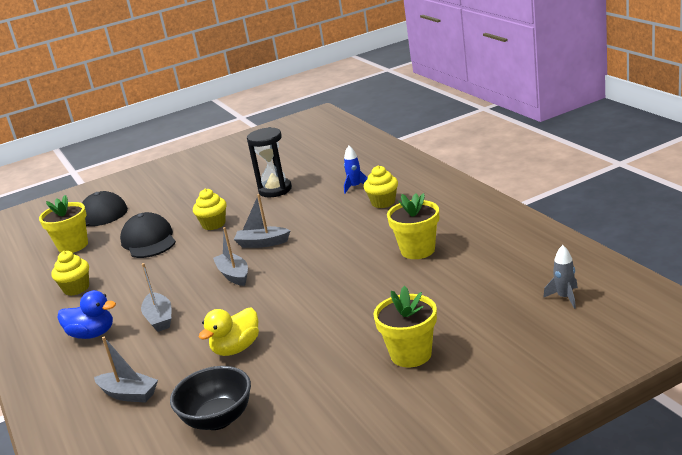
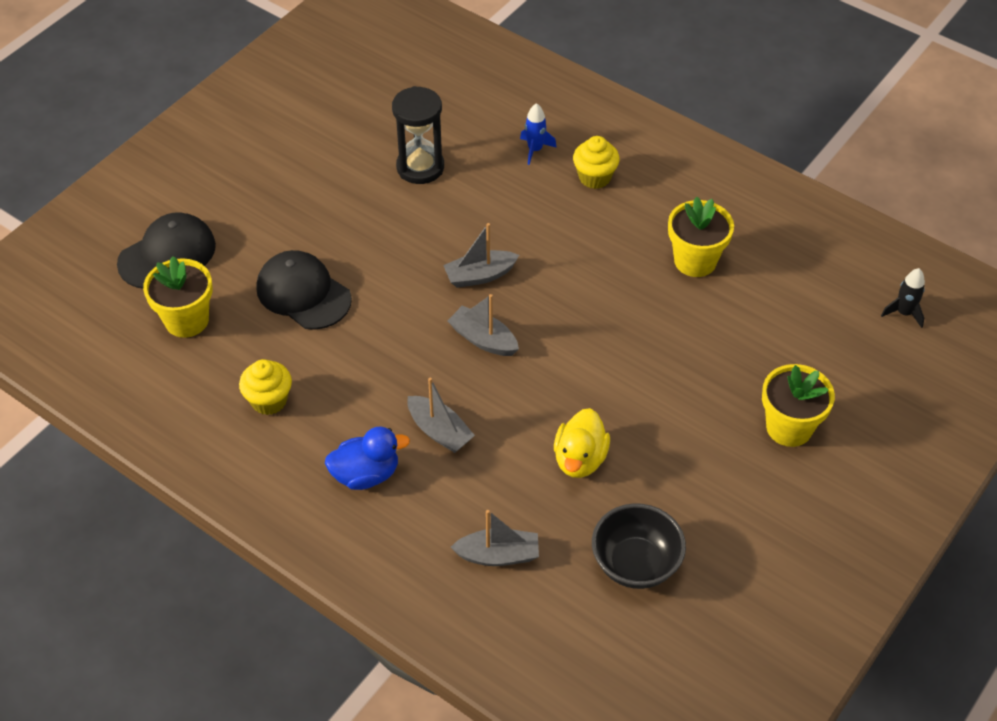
camera: 30 degrees left, 25 degrees up
yellow cupcake [193,188,227,230] -> none
grey rocket [543,245,578,309] -> black rocket [881,268,925,328]

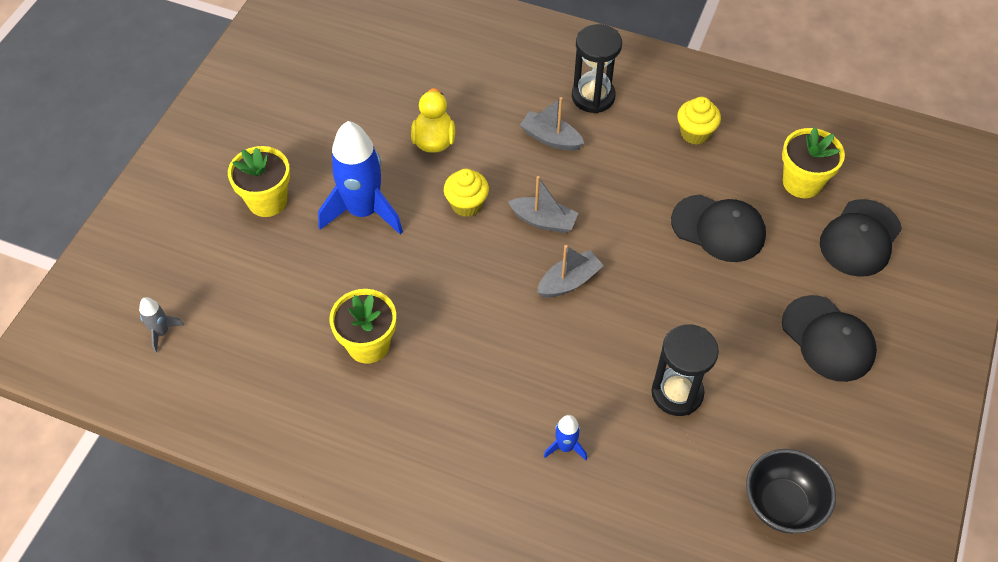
camera: 165 degrees right, 5 degrees up
blue duck [325,427,410,490] -> black hourglass [572,24,622,113]
grey boat [451,510,539,566] -> none
yellow cupcake [573,136,620,189] -> yellow cupcake moved to [444,169,489,217]
black bowl [592,503,686,589] -> black bowl moved to [746,449,836,533]
black rocket [881,268,925,328] -> grey rocket [139,297,184,353]
none -> blue rocket [318,121,403,235]
none -> black cap [782,295,877,382]

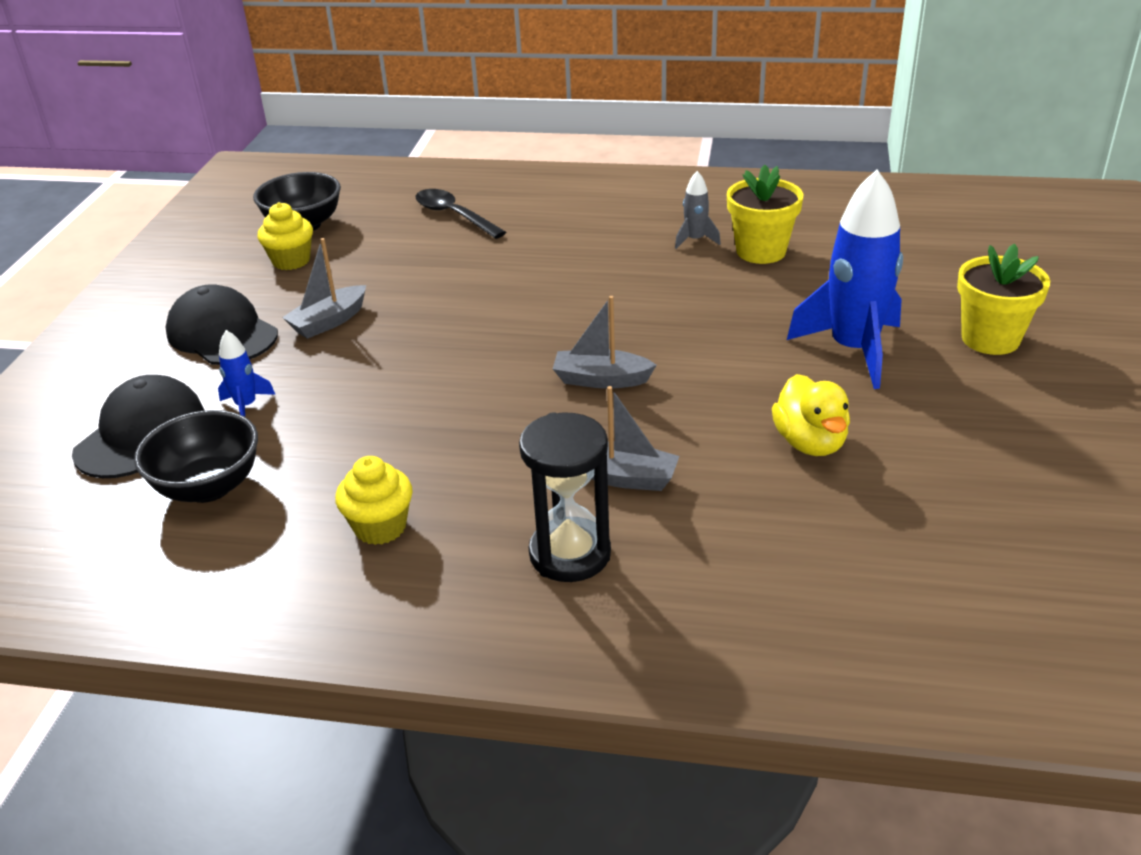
camera: 170 degrees right, 20 degrees down
grey rocket [139,297,184,353] -> grey rocket moved to [675,171,721,249]
yellow cupcake [444,169,489,217] -> yellow cupcake moved to [257,202,313,270]
grey boat [537,245,604,298] -> grey boat moved to [282,238,366,339]
blue rocket [544,415,587,460] -> blue rocket moved to [218,330,276,417]
black hourglass [651,324,719,416] -> none
black cap [671,194,766,262] -> none
yellow flower pot [782,127,845,198] -> black bowl [134,410,258,503]
none -> black spoon [416,189,506,239]

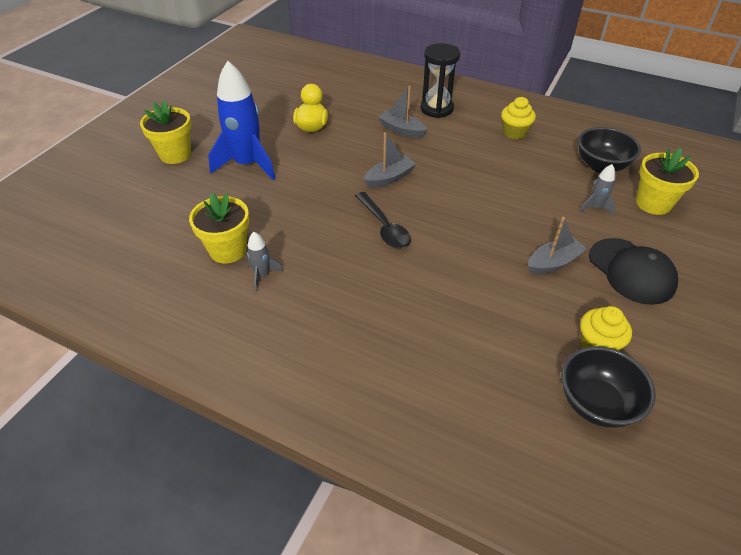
camera: 165 degrees left, 10 degrees up
black cap [72,375,204,478] -> yellow flower pot [636,148,699,215]
blue rocket [218,330,276,417] -> grey rocket [580,164,615,216]
black spoon [416,189,506,239] -> black spoon moved to [355,192,411,249]
grey boat [553,296,657,389] -> grey boat turned 60 degrees counterclockwise [364,133,416,188]

